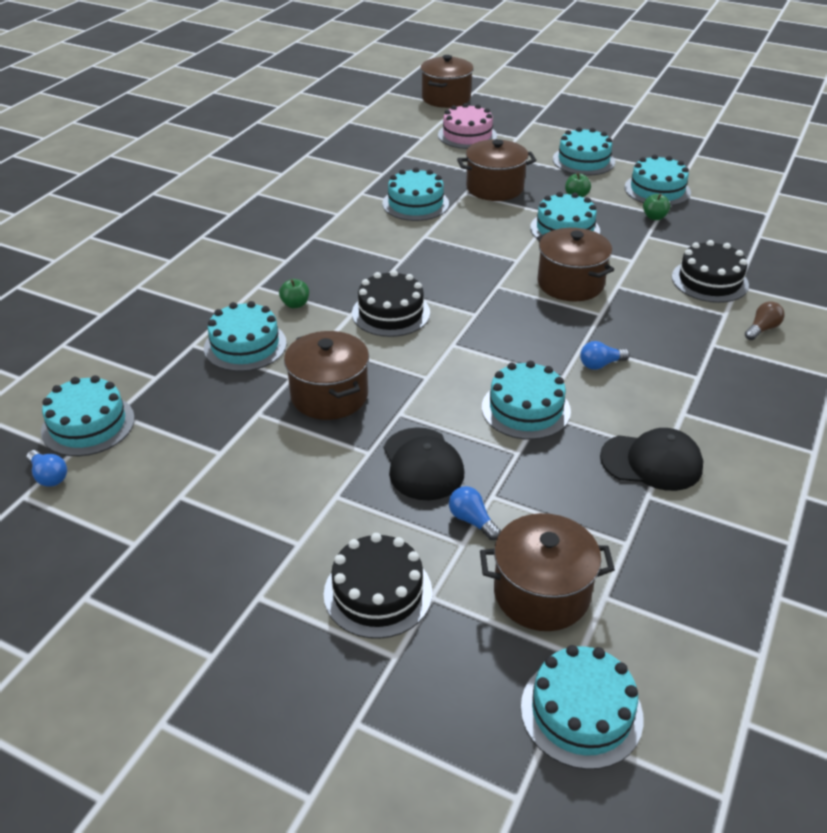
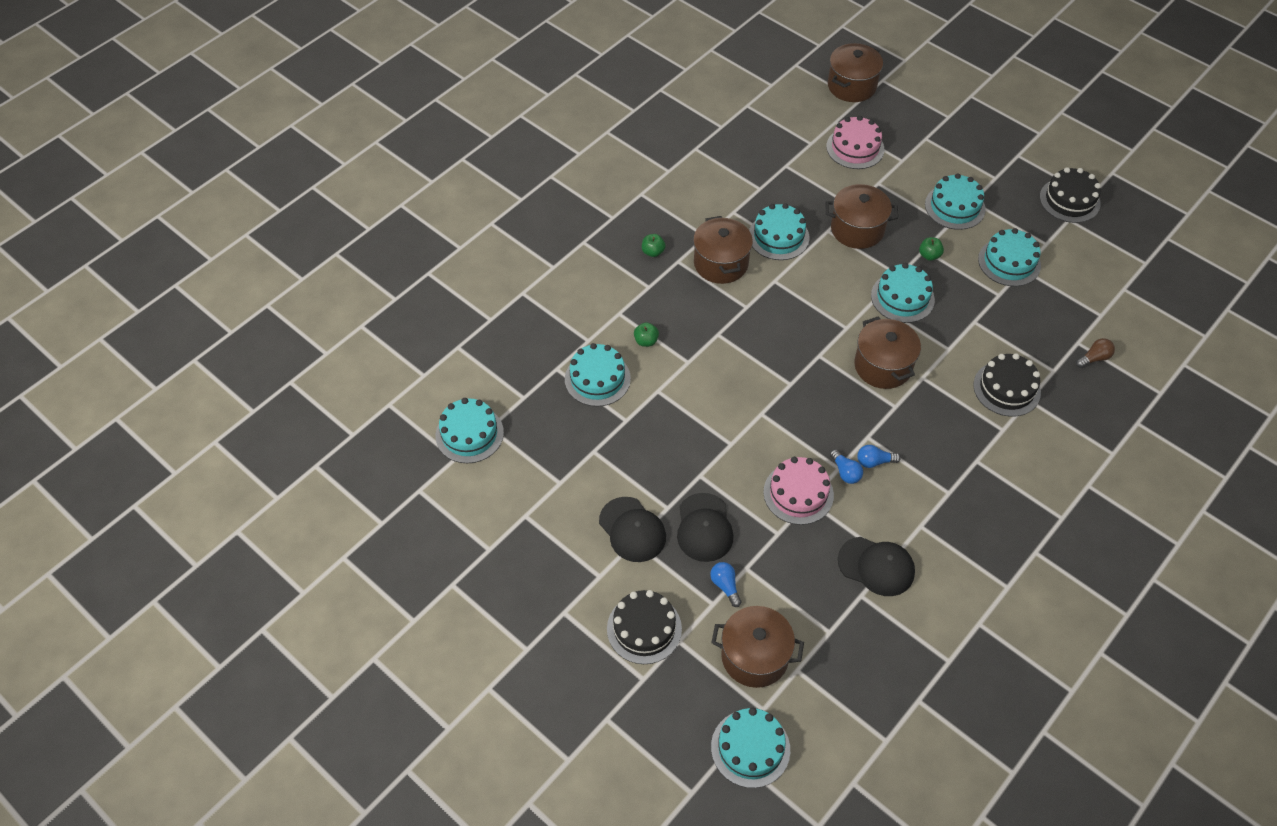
camera: 15 degrees right, 15 degrees up
blue light bulb [26,450,67,487] -> blue light bulb moved to [830,449,863,484]
brown pot [284,331,369,420] -> brown pot moved to [693,216,753,284]
black cake [352,270,430,337] -> black cake moved to [1040,167,1101,223]
turquoise cake [482,361,571,440] -> pink cake [763,457,834,525]
green apple [643,194,670,220] -> green apple moved to [642,234,665,257]
brown light bulb [745,302,785,340] -> brown light bulb moved to [1076,338,1115,368]
none -> black cap [599,497,666,562]

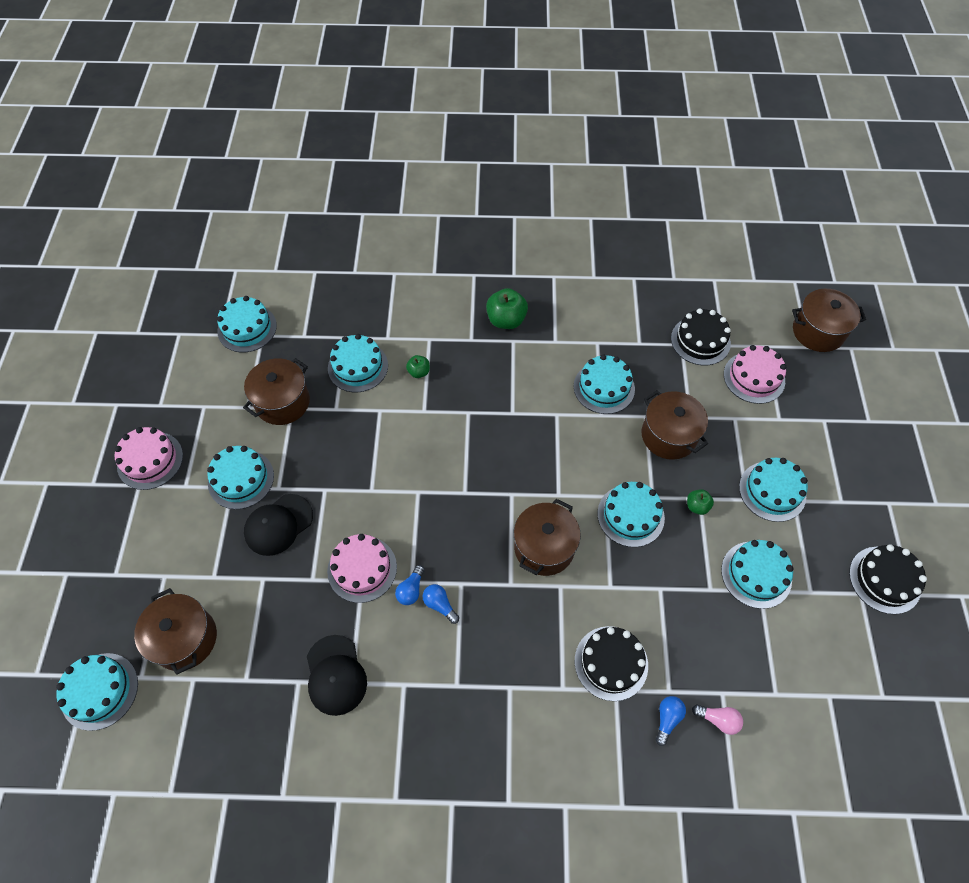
camera: 50 degrees right, 5 degrees up
black cap [599,497,666,562] -> turquoise cake [207,446,274,509]
black cake [607,590,682,664] -> black cake moved to [671,308,731,365]
green apple [642,234,665,257] -> green apple [486,288,528,329], size x1.82
brown pot [693,216,753,284] -> brown pot moved to [243,358,310,425]
blue light bulb [710,562,742,607] -> blue light bulb moved to [656,696,686,746]
brown light bulb [1076,338,1115,368] -> pink light bulb [692,704,743,735]
none -> pink cake [115,427,183,490]

